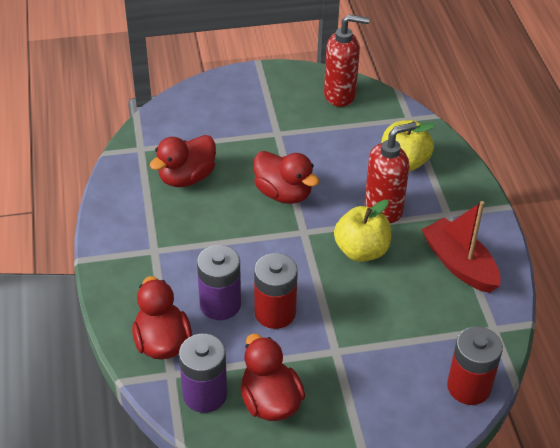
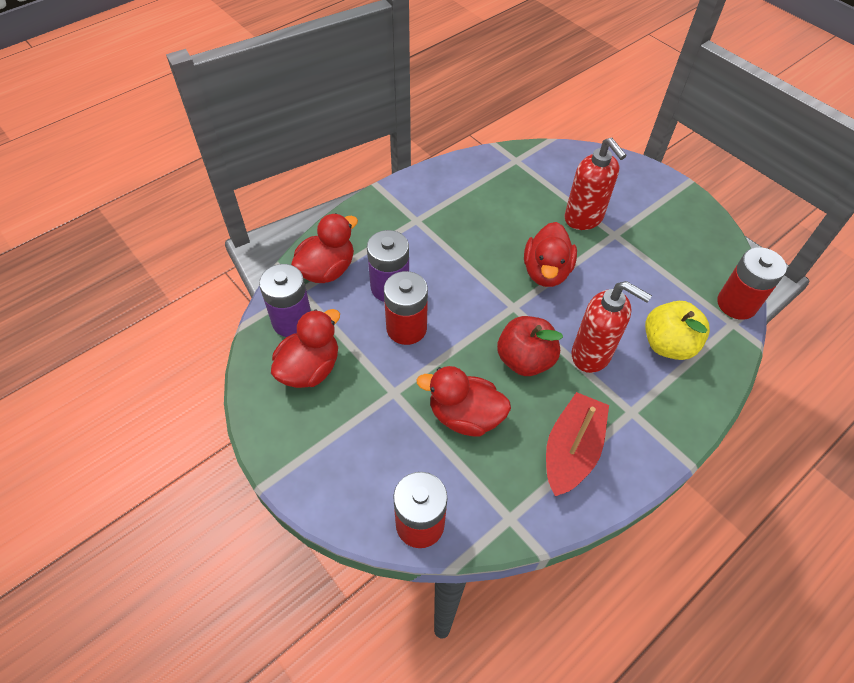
camera: 60 degrees right, 10 degrees up
red duck [150,135,216,187] -> red duck moved to [416,366,511,437]
red soap dispenser [324,15,369,107] -> red soap dispenser moved to [565,138,627,230]
yellow apple [334,199,391,262] -> red apple [497,316,563,376]
none -> red battery [717,247,787,320]

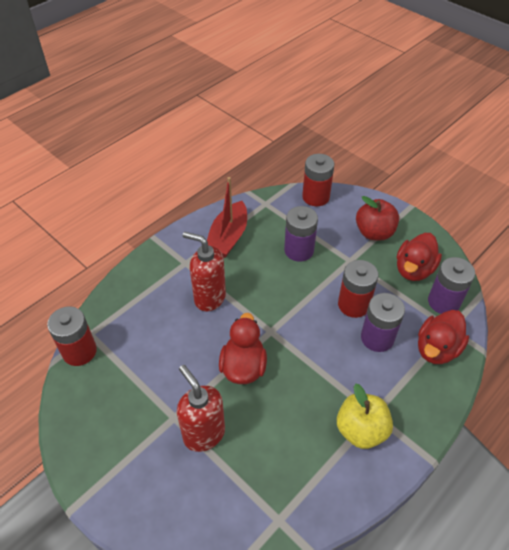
camera: 175 degrees right, 5 degrees down
red duck [416,366,511,437] -> purple battery [284,206,318,262]
red apple [497,316,563,376] -> red apple moved to [356,196,399,241]
yellow apple [645,301,710,360] -> yellow apple moved to [337,383,393,449]

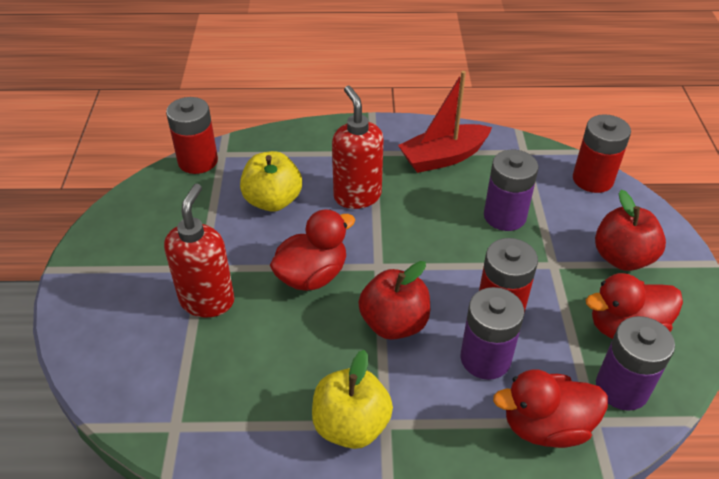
camera: 45 degrees right, 5 degrees down
none -> yellow apple [240,151,302,212]
none -> red apple [358,261,430,340]

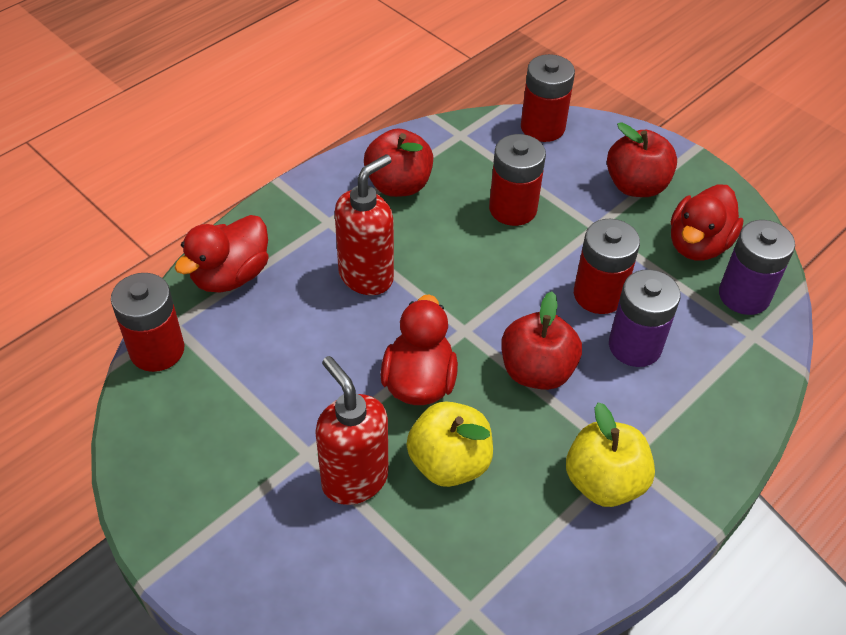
camera: 45 degrees left, 5 degrees up
yellow apple [240,151,302,212] -> yellow apple moved to [407,401,493,487]
red soap dispenser [332,86,384,209] -> red soap dispenser turned 105 degrees clockwise [335,154,394,295]
red boat [398,71,492,173] -> red apple [364,128,433,197]
purple battery [484,150,539,231] -> red battery [489,134,546,226]
red duck [493,369,608,448] -> red duck moved to [175,215,269,293]

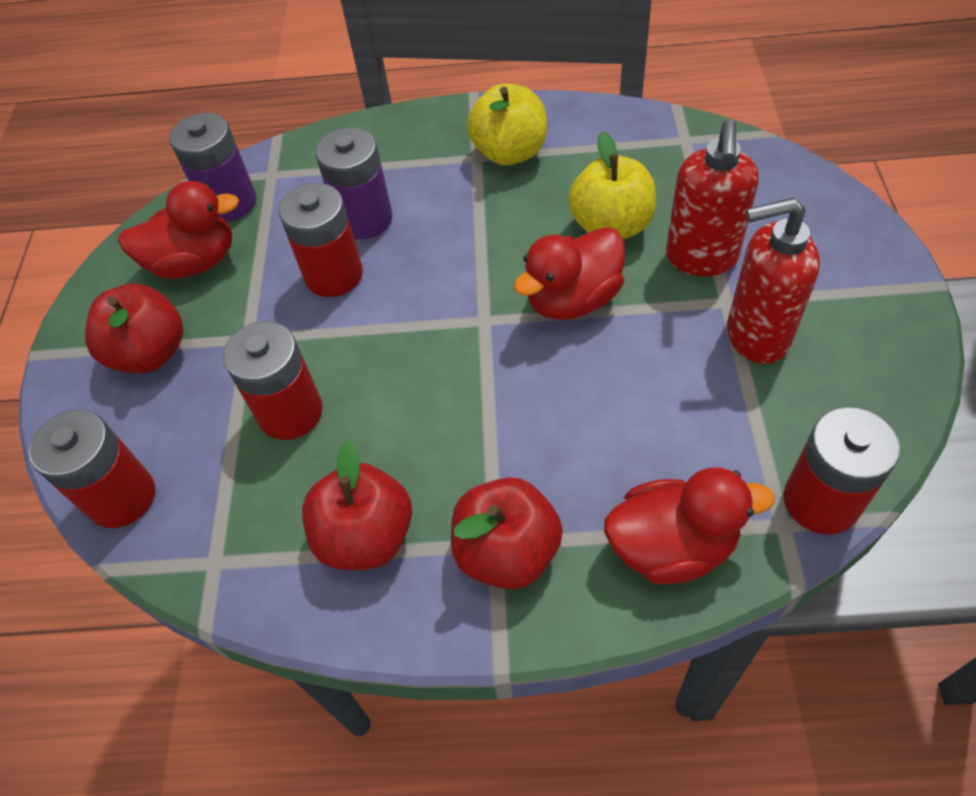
camera: 130 degrees left, 5 degrees up
red soap dispenser [335,154,394,295] -> red soap dispenser moved to [727,197,820,364]
red apple [501,292,582,390] -> red apple moved to [451,477,563,590]

